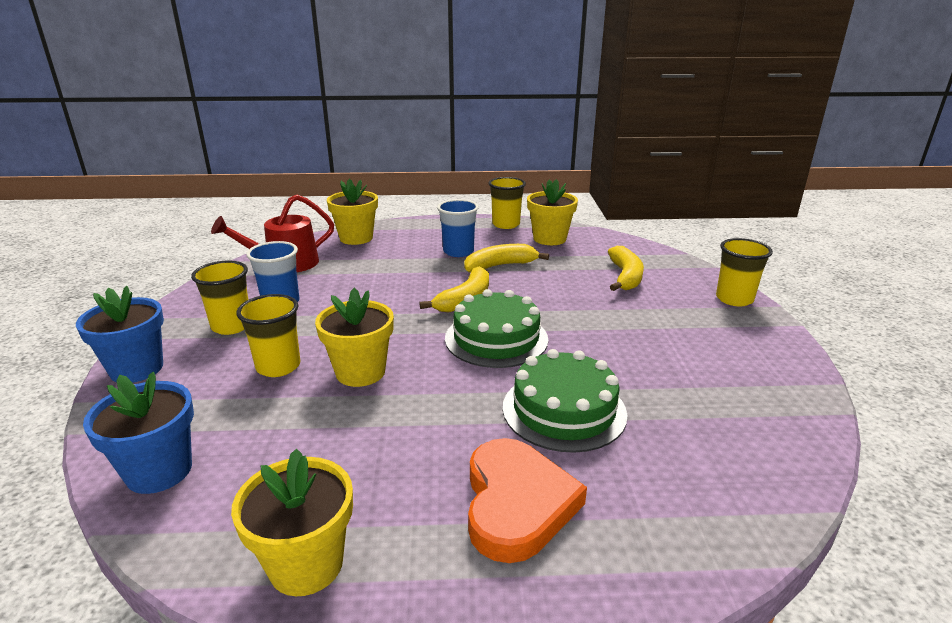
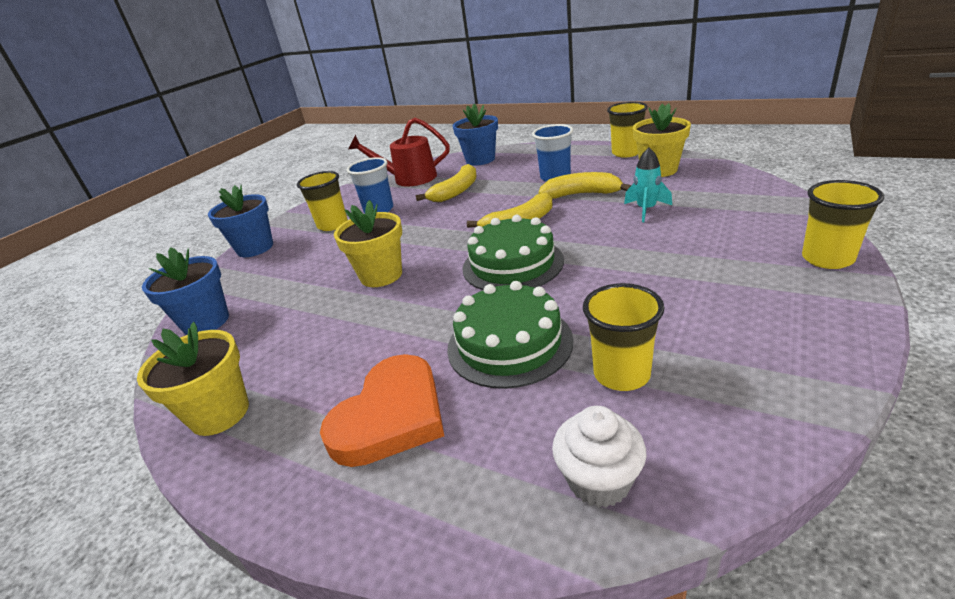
camera: 35 degrees right, 5 degrees up
yellow cup [236,294,300,377] -> yellow cup moved to [583,283,665,391]
yellow flower pot [327,179,378,245] -> blue flower pot [453,104,498,166]
yellow banana [608,246,644,291] -> yellow banana moved to [415,164,477,202]
none -> white cupcake [552,406,646,508]
none -> turquoise rocket [624,147,672,222]

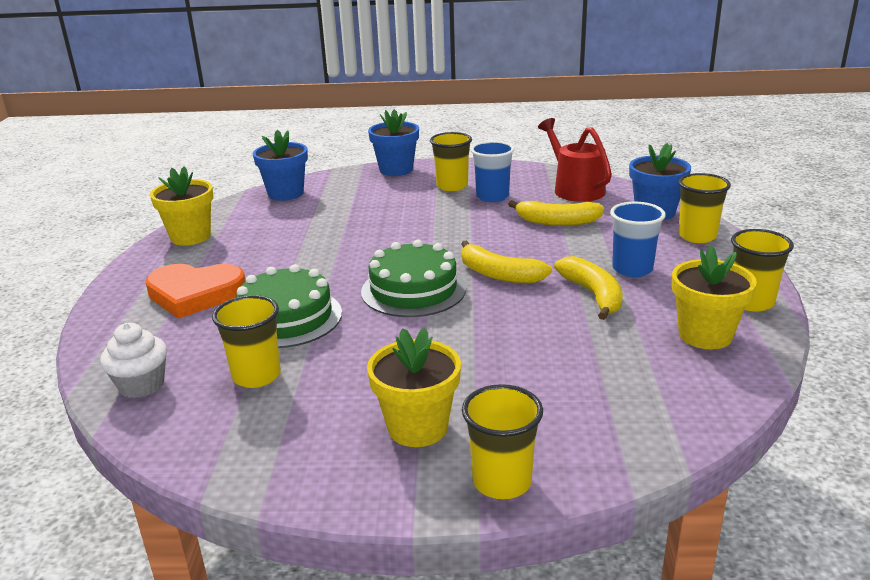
camera: 60 degrees right, 5 degrees down
yellow flower pot [334,200,402,287] -> yellow flower pot moved to [367,328,461,447]
turquoise rocket [624,147,672,222] -> none
none -> yellow cup [678,173,731,243]

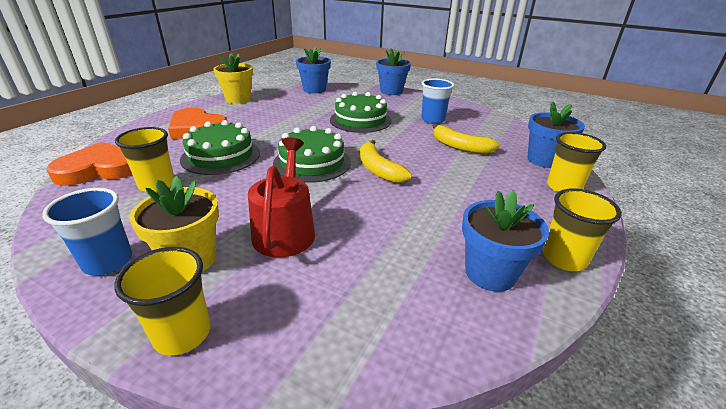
camera: 25 degrees right, 5 degrees up
white cupcake [100,323,167,398] -> orange heart [47,142,132,186]
yellow cup [430,132,472,191] -> none
red watering can [538,118,612,202] -> red watering can moved to [248,137,315,258]
yellow banana [554,256,623,320] -> none
blue cup [610,202,666,277] -> blue cup moved to [42,188,132,275]
yellow flower pot [672,245,757,349] -> blue flower pot [462,190,549,292]
none -> green cake [330,92,391,133]

